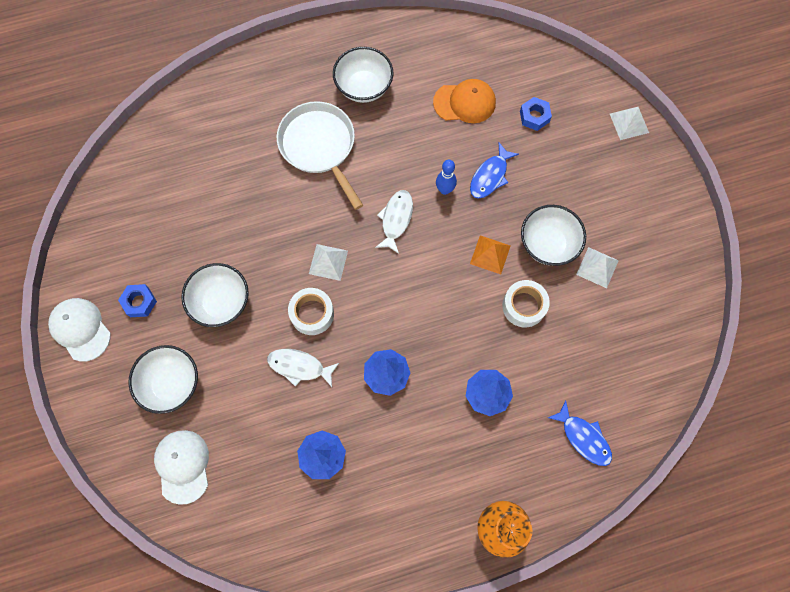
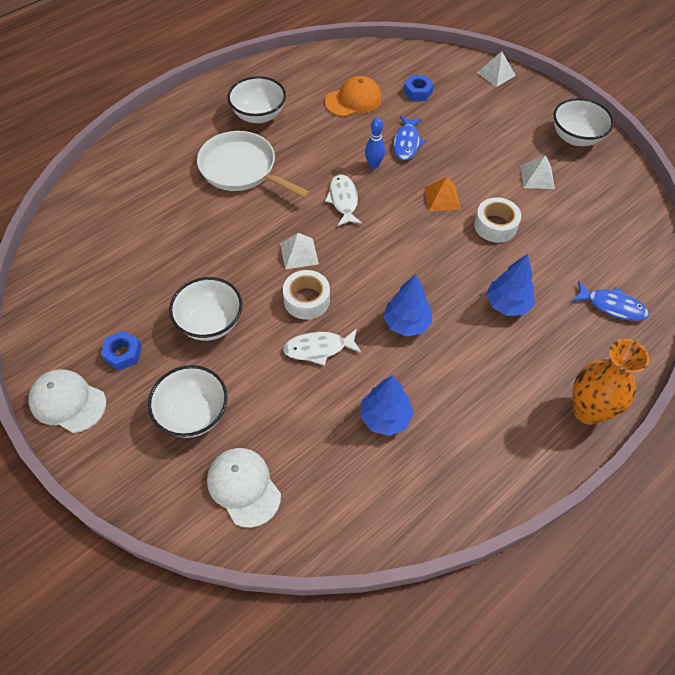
camera: 25 degrees left, 15 degrees down
white bowl [521,205,586,266] -> white bowl moved to [554,98,614,146]

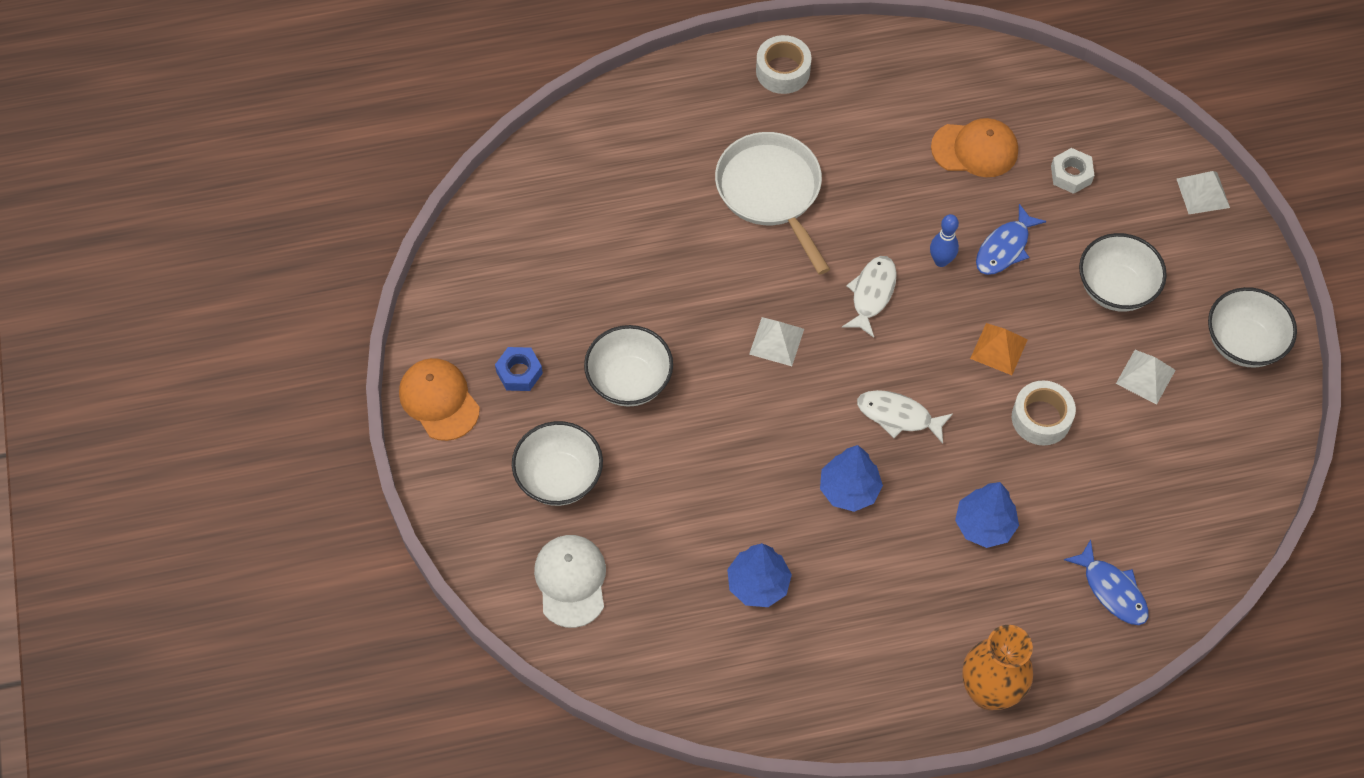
camera: 30 degrees right, 5 degrees up
white cap [28,369,106,433] -> orange cap [399,358,480,441]
white bowl [228,76,286,123] -> white bowl moved to [1079,233,1167,312]
white tape [283,270,330,320] -> white tape moved to [756,35,811,94]
white fish [283,329,362,366] -> white fish moved to [857,390,953,444]
blue nut [403,75,434,101] -> white nut [1051,148,1095,194]

